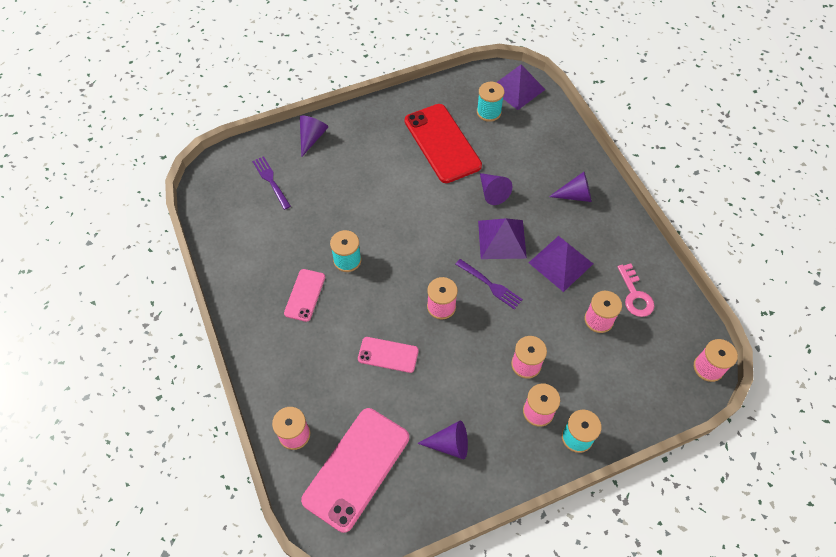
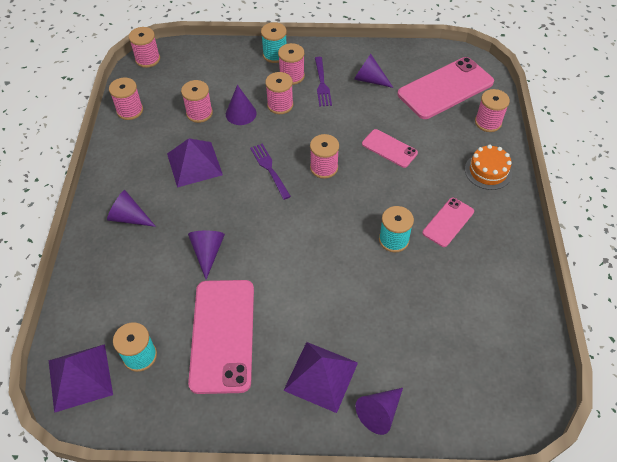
camera: 155 degrees left, 5 degrees down
purple fork [252,156,291,210] -> purple fork moved to [315,57,332,107]
red phone [405,104,482,183] -> pink phone [188,280,254,394]
purple pyramid [478,218,527,259] -> purple pyramid moved to [283,342,358,413]
pink key [617,264,654,317] -> none
none -> pink spool [109,78,143,120]
none -> purple cone [226,85,257,125]
none -> orange cake [465,145,512,190]

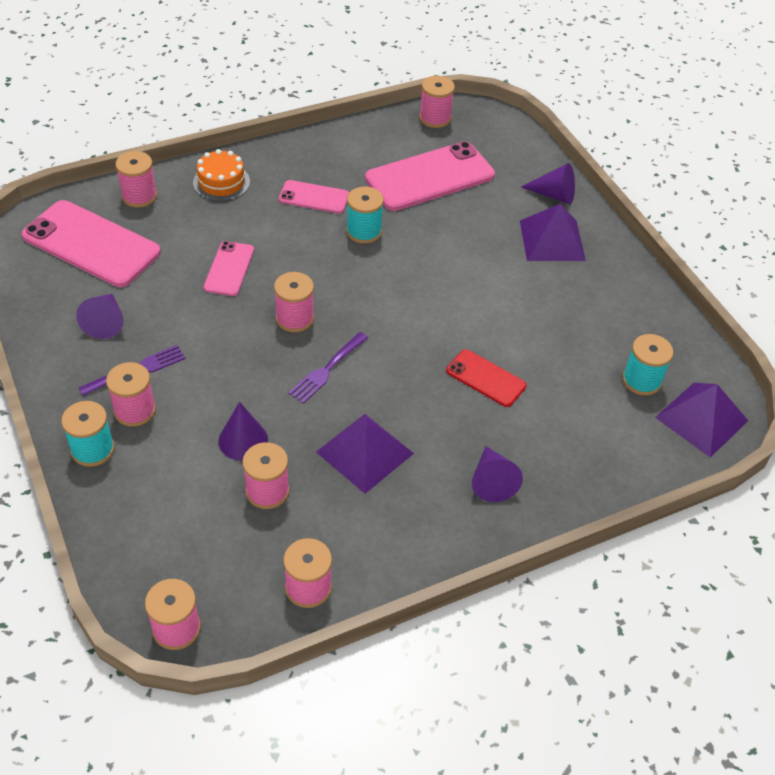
camera: 120 degrees left, 5 degrees down
purple cone [188,231,225,280] -> red phone [446,349,527,407]
pink phone [188,280,254,394] -> pink phone moved to [365,141,495,211]
pink spool [265,72,293,114] -> pink spool moved to [419,76,455,128]

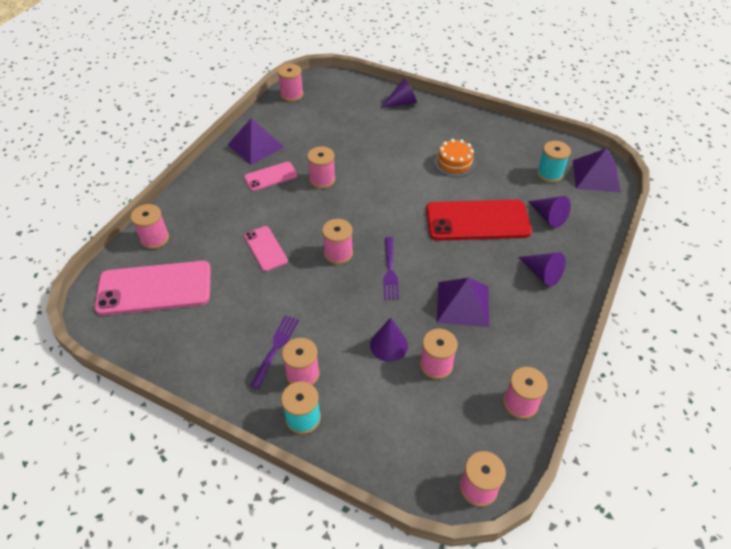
camera: 35 degrees left, 0 degrees up
purple cone [76,294,124,339] -> purple cone moved to [528,196,571,228]
orange cake [193,149,250,201] -> orange cake moved to [434,139,476,177]
turquoise spool [346,187,384,244] -> pink spool [307,146,336,189]
pink phone [365,141,495,211] -> none
red phone [446,349,527,407] -> red phone [426,200,532,240], size x1.89
purple pyramid [520,204,586,261] -> purple pyramid moved to [227,118,284,165]

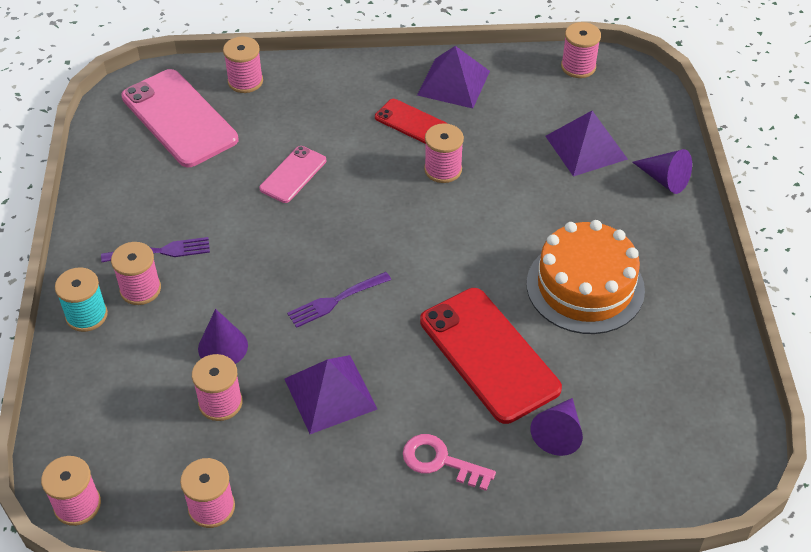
camera: 60 degrees right, 0 degrees up
pink phone [244,162,298,191] -> red phone [375,99,447,144]
pink spool [322,219,353,264] -> none
orange cake [434,139,476,177] -> orange cake [527,220,645,334], size x1.76
purple cone [518,252,565,287] -> pink key [403,434,496,491]
turquoise spool [537,141,571,183] -> none
purple pyramid [573,148,621,193] -> purple pyramid moved to [545,111,628,176]

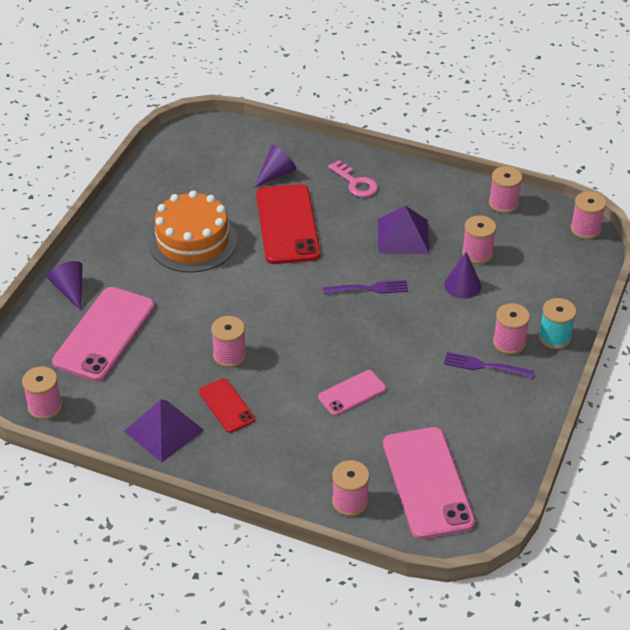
camera: 155 degrees left, 5 degrees down
purple pyramid [545,111,628,176] -> pink phone [52,287,155,382]

